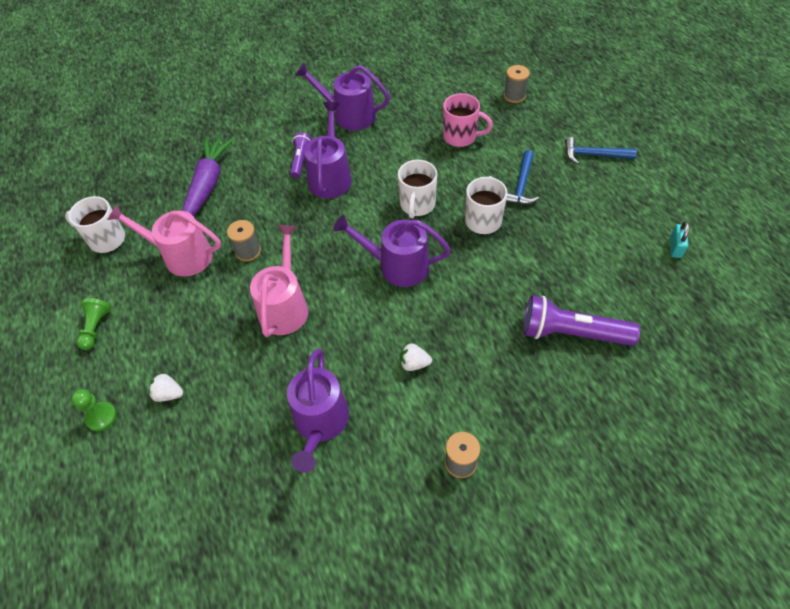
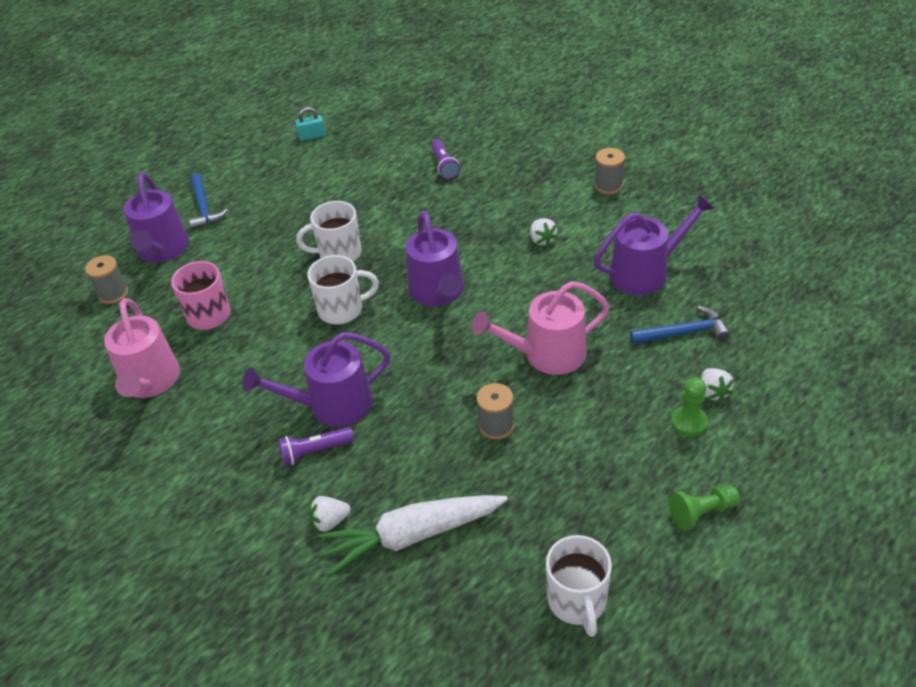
camera: 115 degrees left, 10 degrees down
green pawn [71,389,117,431] -> green pawn moved to [671,378,708,437]
pink watering can [107,204,221,276] -> pink watering can moved to [104,298,180,398]
purple carrot [182,137,233,216] -> white carrot [318,495,508,576]
purple watering can [295,62,390,131] -> purple watering can moved to [124,172,189,262]
blue hammer [506,150,539,205] -> blue hammer moved to [630,305,730,345]
purple flashlight [523,295,640,346] -> purple flashlight [431,139,460,179], size x0.55
none -> white strawberry [309,496,351,532]

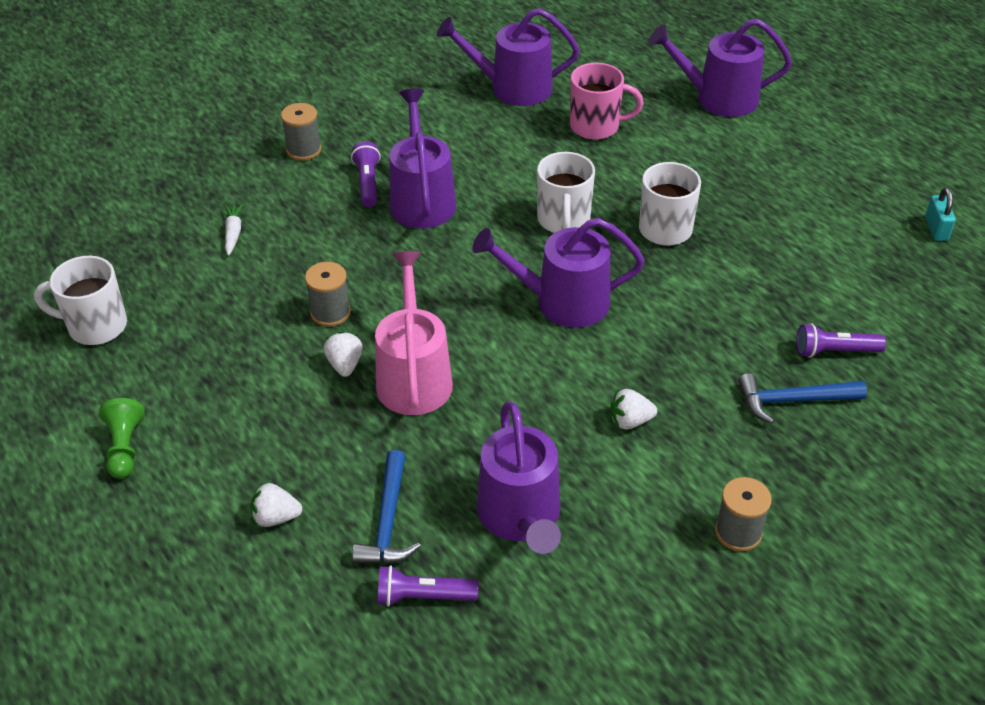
camera: 100 degrees right, 0 degrees up
grey spool [85,255,128,304] -> grey spool moved to [281,103,321,161]
pink watering can [104,298,180,398] -> purple watering can [437,8,580,106]
blue hammer [189,173,228,230] -> blue hammer moved to [738,373,867,424]
white strawberry [309,496,351,532] -> white strawberry moved to [323,331,363,377]
white carrot [318,495,508,576] -> white carrot [224,203,244,256], size x0.42
green pawn [671,378,708,437] -> none
none -> purple flashlight [377,565,479,607]

